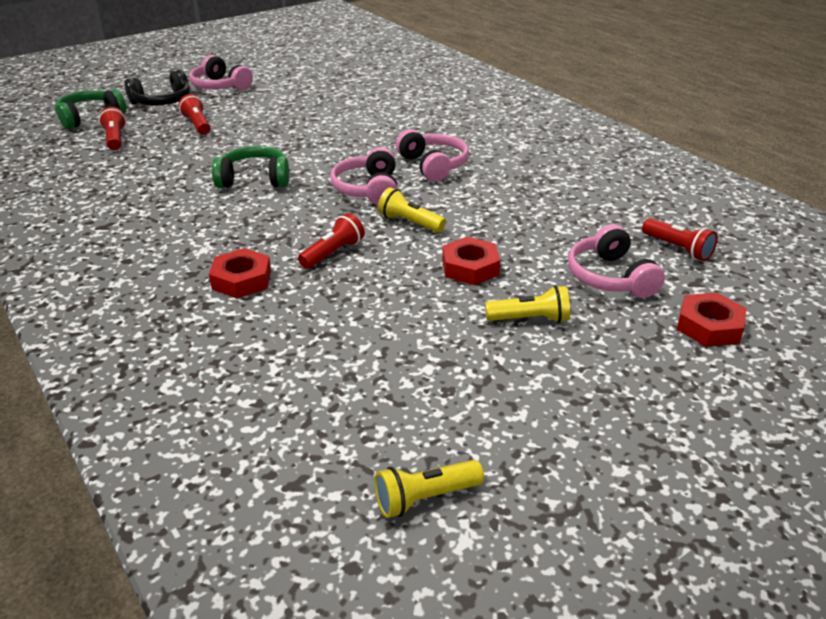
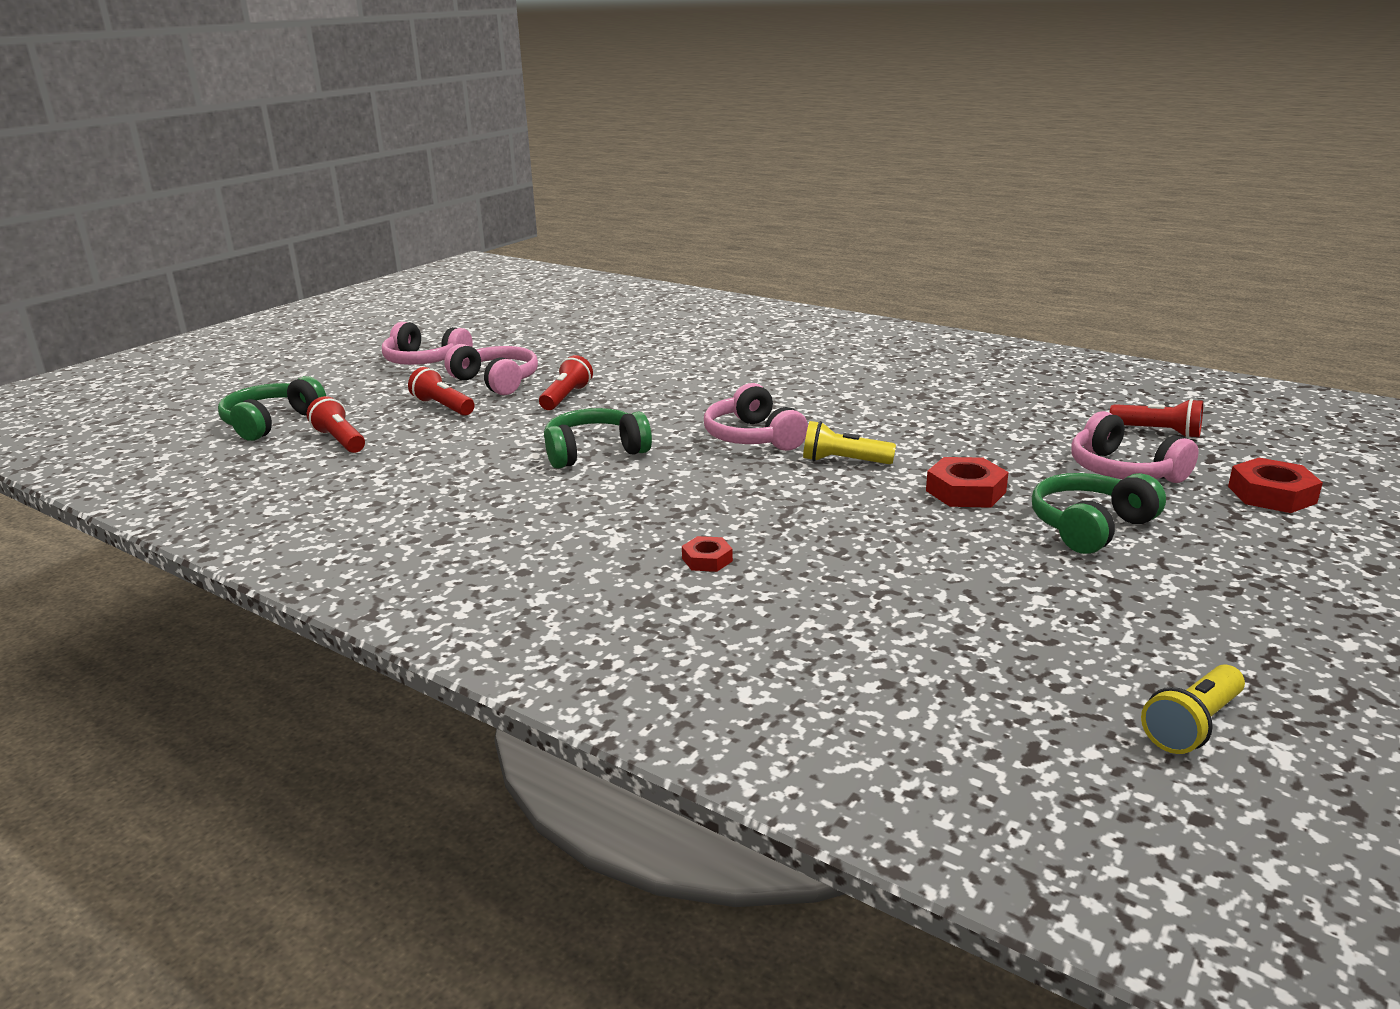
camera: 20 degrees left, 10 degrees down
black headphones [124,70,190,106] -> none
red nut [209,248,271,298] -> red nut [682,536,733,572], size x0.58
red flashlight [298,213,365,269] -> red flashlight moved to [539,355,593,410]
pink headphones [396,129,469,182] -> pink headphones moved to [444,344,538,395]
yellow flashlight [485,285,570,323] -> green headphones [1032,473,1166,554]

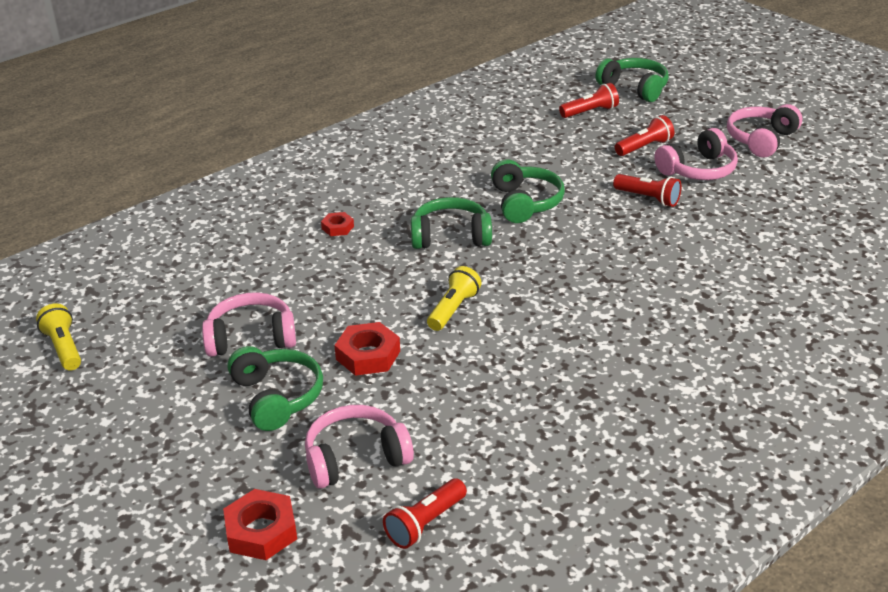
camera: 105 degrees right, 10 degrees up
pink headphones [704,383,808,451] -> pink headphones moved to [202,292,296,357]
none -> green headphones [411,197,492,249]

